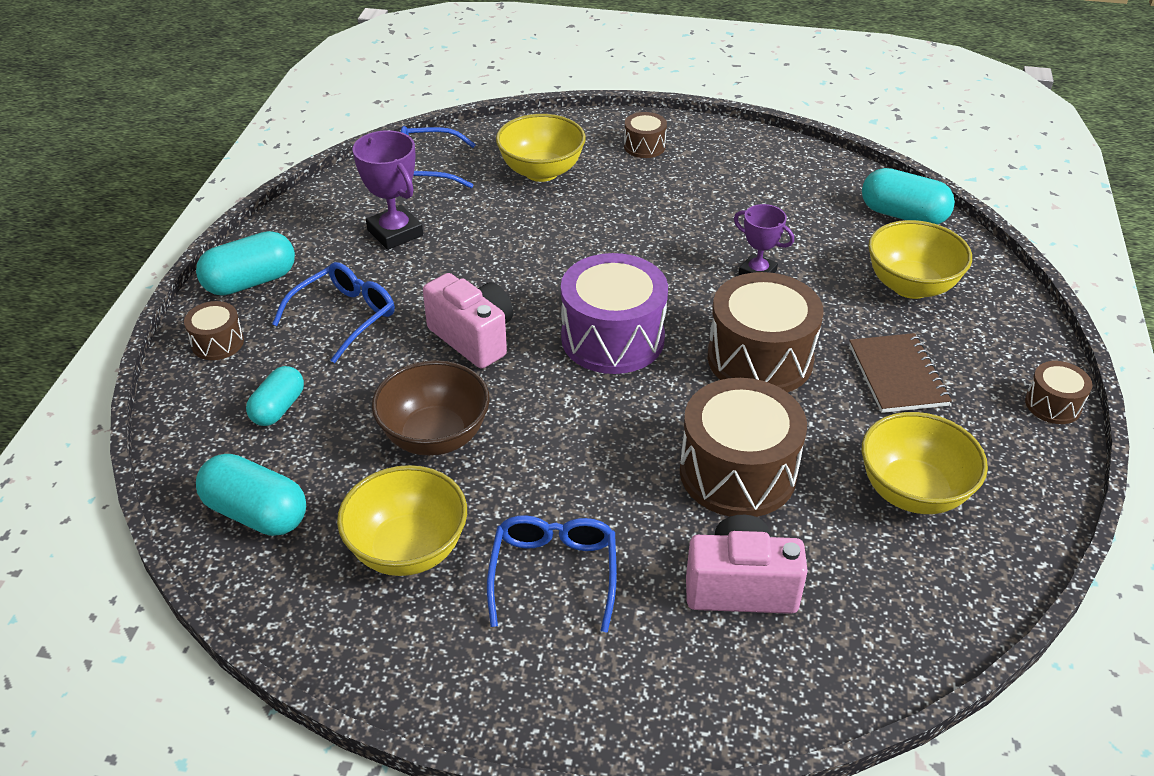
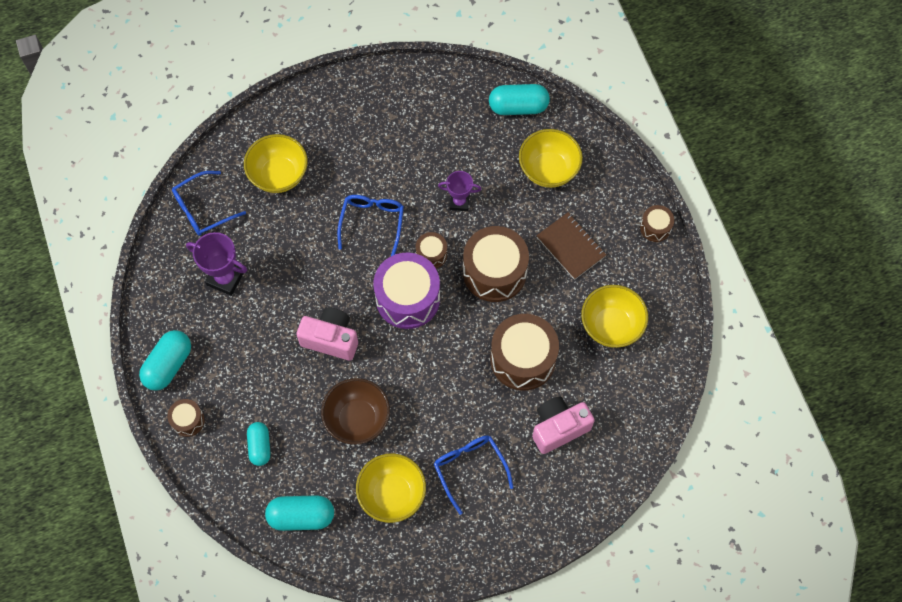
camera: 30 degrees left, 25 degrees up
blue glasses [272,262,395,363] -> blue glasses moved to [337,195,404,256]
brown drum [624,112,667,158] -> brown drum moved to [416,232,447,269]

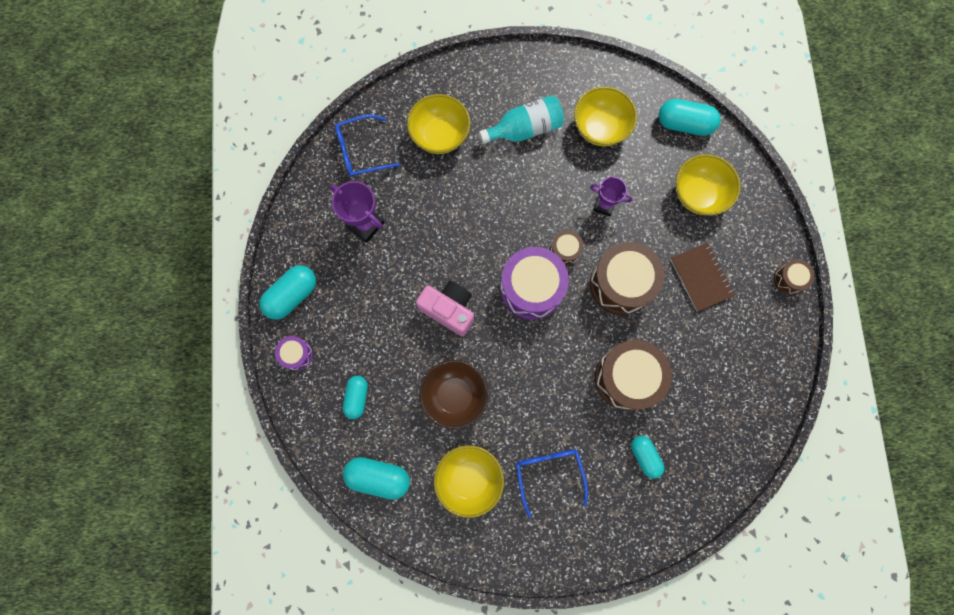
camera: 15 degrees right, 10 degrees up
brown drum [167,399,205,437] -> purple drum [275,336,313,370]
blue glasses [337,195,404,256] -> none
pink camera [532,396,595,454] -> turquoise capsule [631,436,664,479]
yellow bowl [581,285,648,348] -> yellow bowl moved to [574,86,637,147]
none -> turquoise bottle [479,95,564,144]

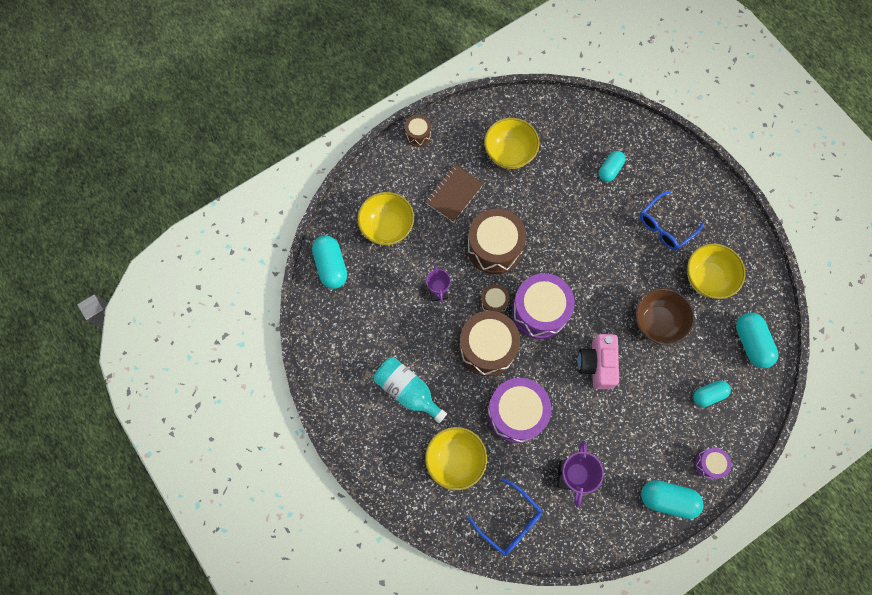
camera: 120 degrees left, 5 degrees down
yellow bowl [574,86,637,147] -> yellow bowl moved to [484,118,540,169]
brown drum [595,340,672,411] -> brown drum moved to [459,311,520,376]
none -> purple drum [487,378,551,443]

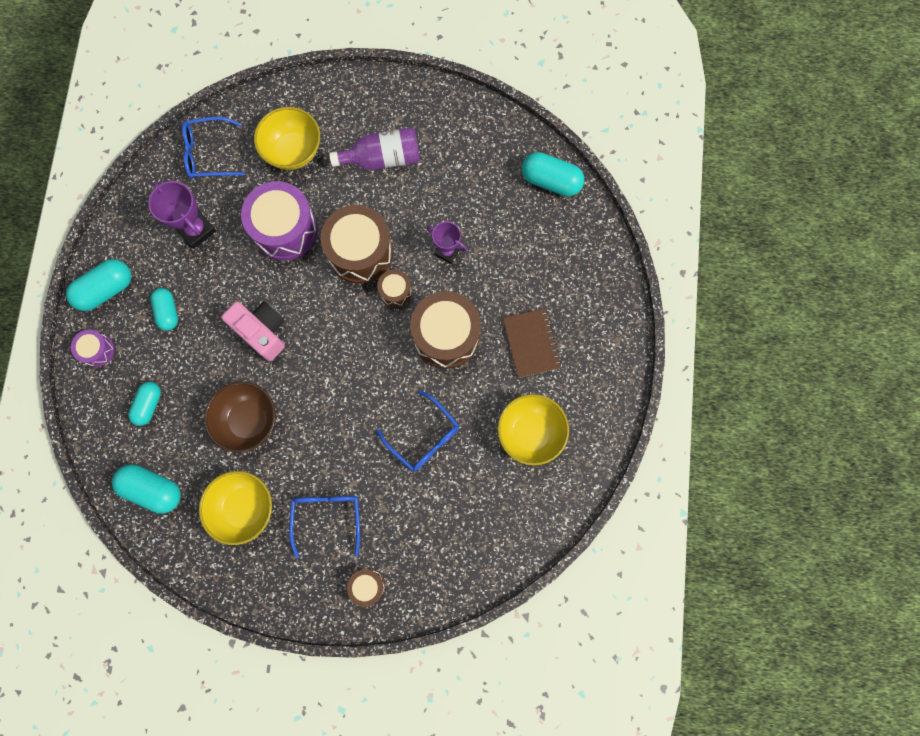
camera: 130 degrees right, 5 degrees up
yellow bowl [357,192,414,245] -> none
turquoise bottle [374,357,447,423] -> purple bottle [329,127,420,170]
brown drum [405,115,431,147] -> brown drum moved to [347,568,385,607]
purple drum [512,273,575,339] -> none
turquoise capsule [599,151,625,182] -> turquoise capsule moved to [150,288,178,331]
none -> blue glasses [376,390,459,471]

